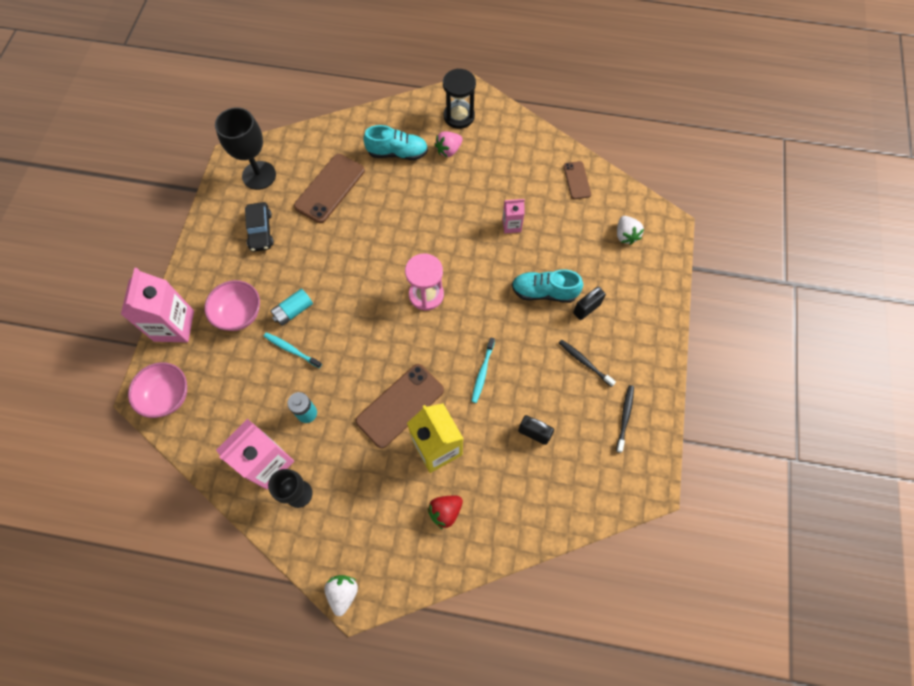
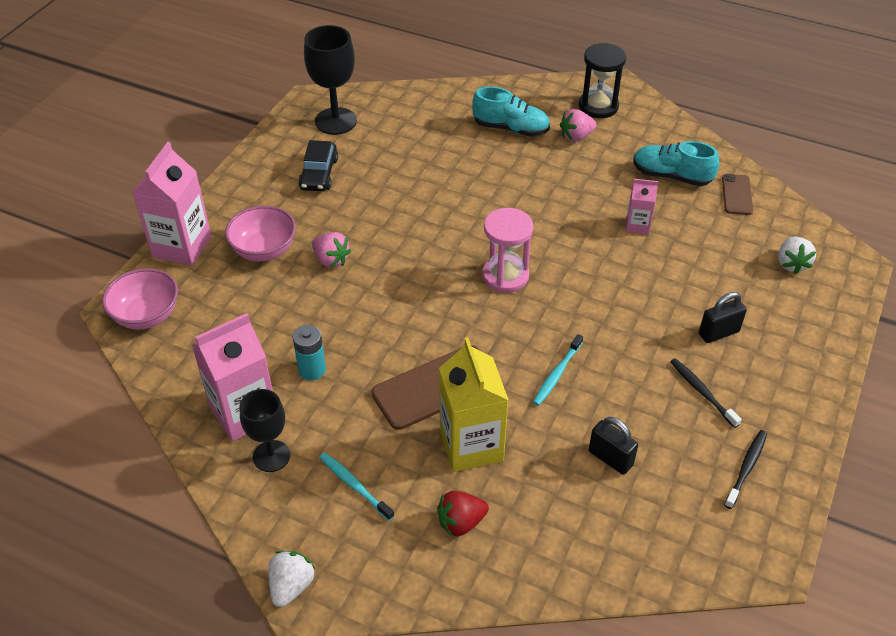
camera: 15 degrees right, 20 degrees down
turquoise toothbrush [264,332,322,368] -> turquoise toothbrush moved to [319,452,394,521]
turquoise battery [270,289,313,326] -> pink strawberry [312,232,351,268]
brown phone [294,154,365,223] -> none
turquoise shoe [512,270,583,303] -> turquoise shoe moved to [633,141,719,186]

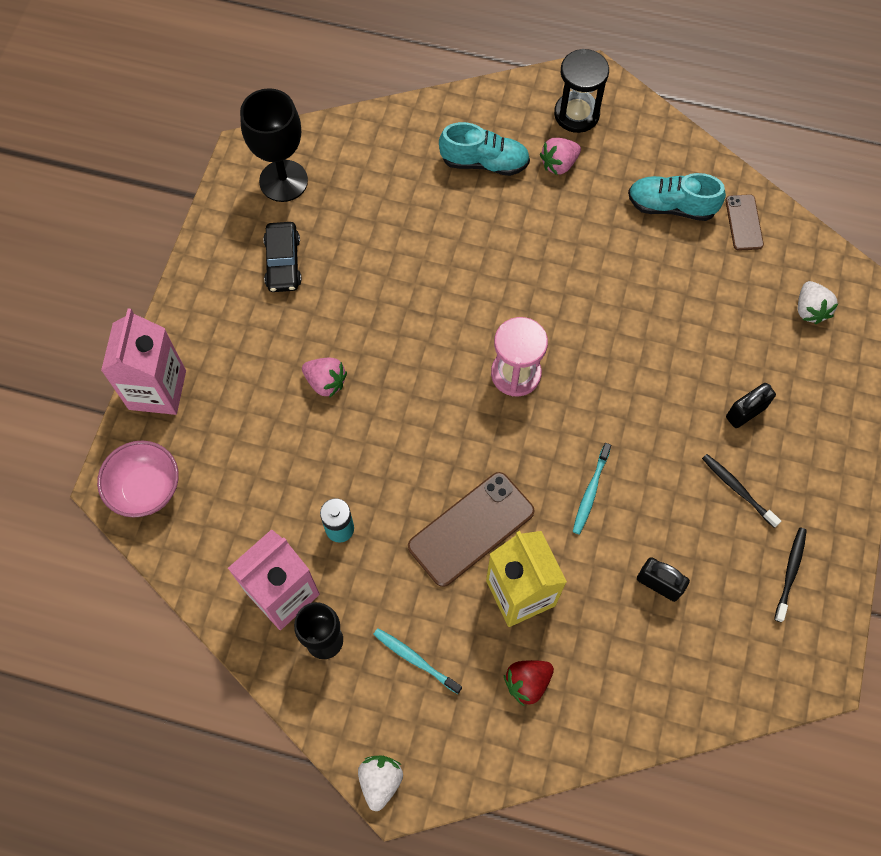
camera: 10 degrees left, 20 degrees up
pink bowl [225,205,296,261] -> none
pink carton [626,179,658,234] -> none

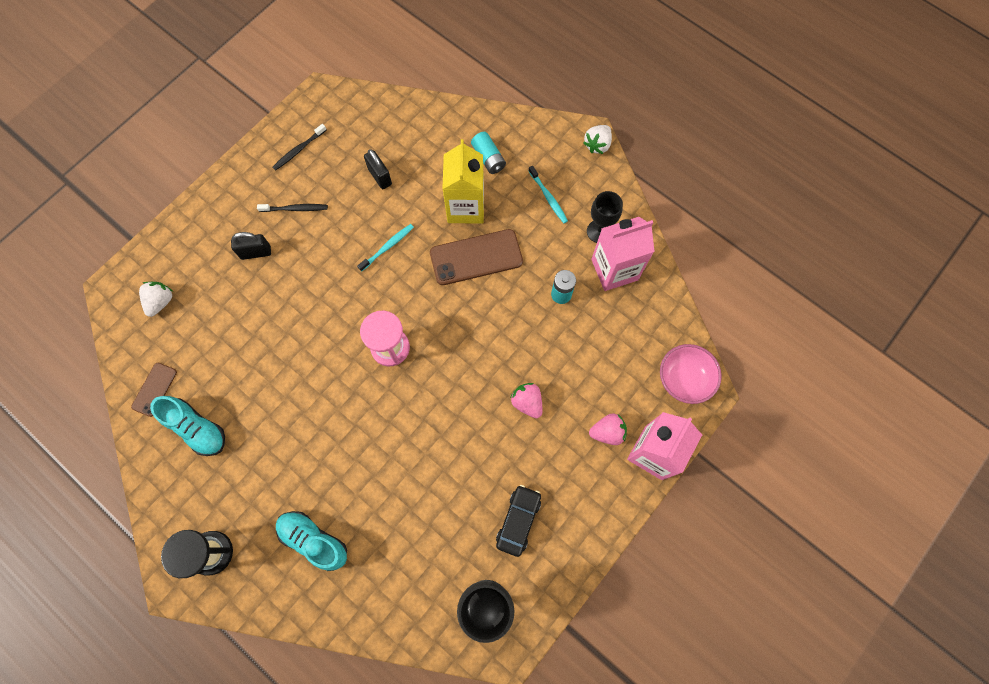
camera: 155 degrees left, 5 degrees up
red strawberry [504,660,554,706] -> turquoise battery [471,132,506,174]
pink strawberry [540,138,581,175] -> pink strawberry moved to [589,413,627,445]
black toothbrush [702,454,781,528] -> black toothbrush turned 75 degrees counterclockwise [257,204,328,212]

